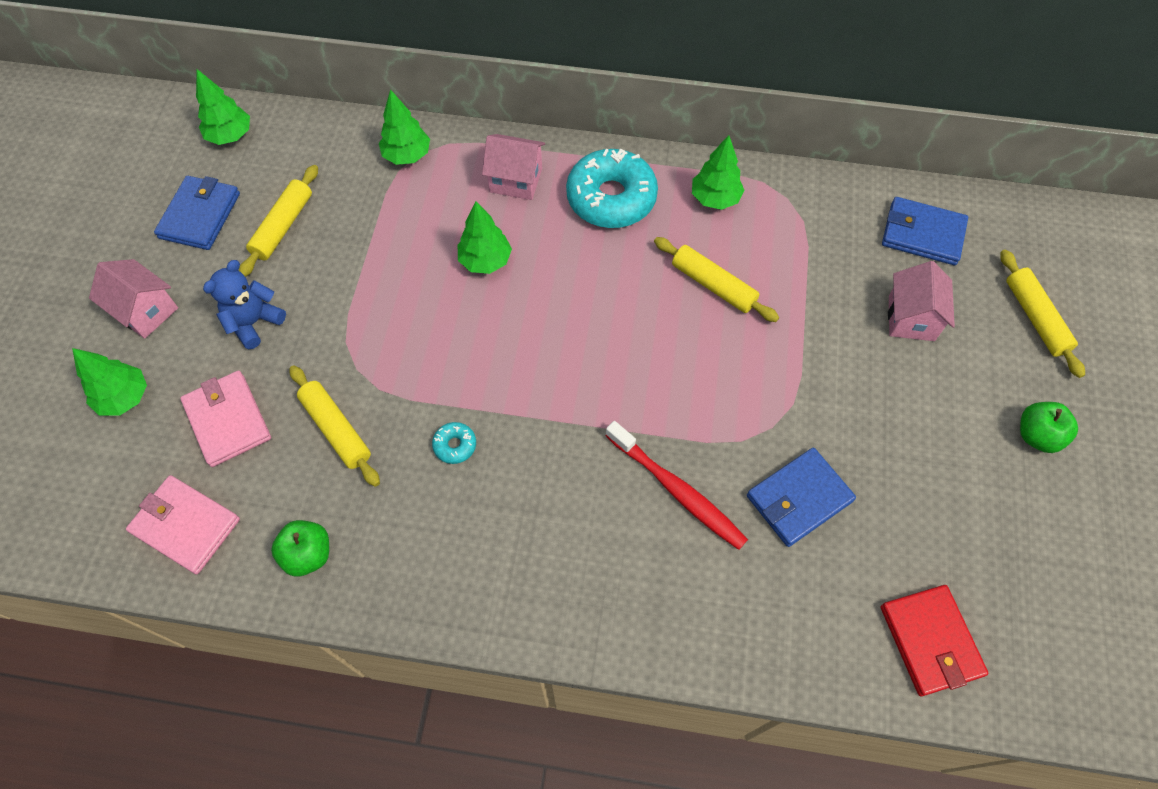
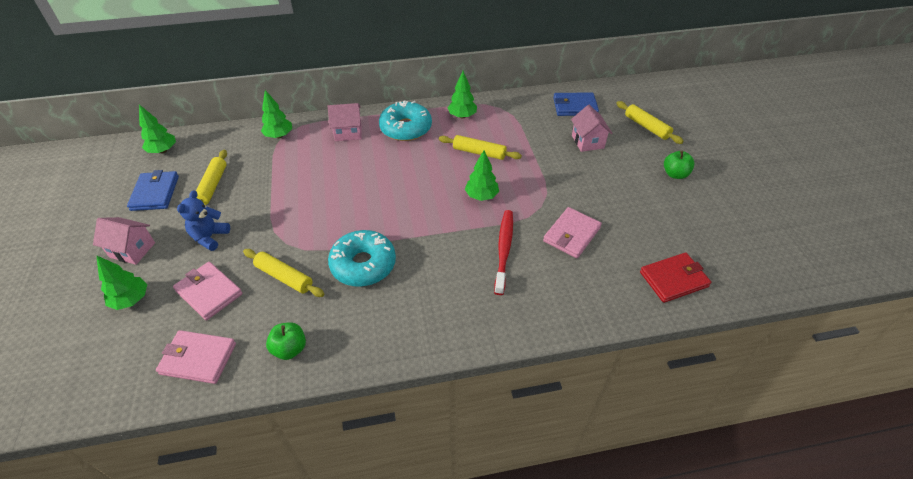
camera: 20 degrees left, 15 degrees down
turquoise donut [432,422,476,464] -> turquoise donut [328,230,396,286], size x2.38
green tree [458,201,512,274] -> green tree moved to [465,150,499,201]
red toothbrush [606,421,748,550] -> red toothbrush turned 105 degrees counterclockwise [494,210,513,295]
blue wallet [747,448,856,547] -> pink wallet [543,207,602,258]
red wallet [881,585,988,696] -> red wallet turned 75 degrees counterclockwise [640,253,711,303]

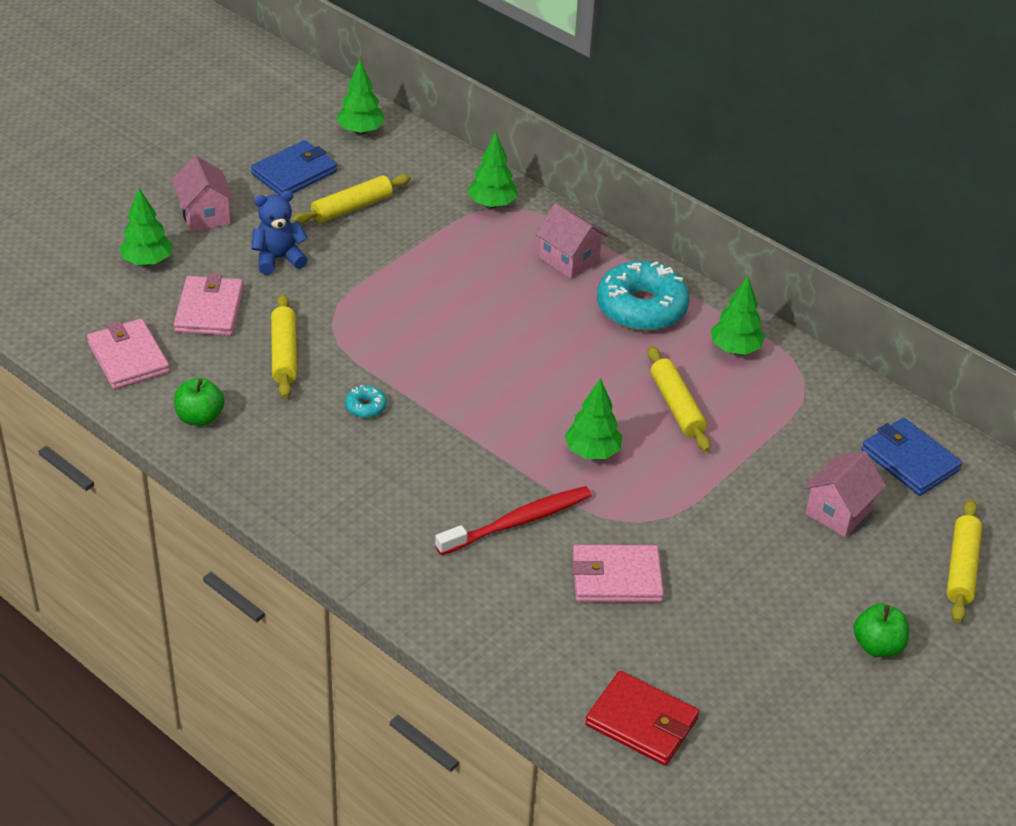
camera: 50 degrees right, 5 degrees down
turquoise donut [328,230,396,286] -> turquoise donut [345,385,387,418], size x0.42

